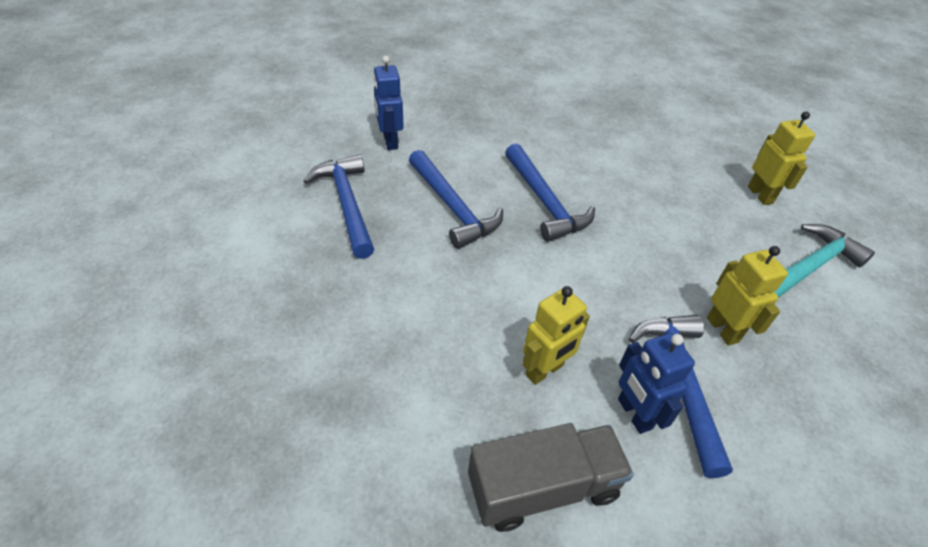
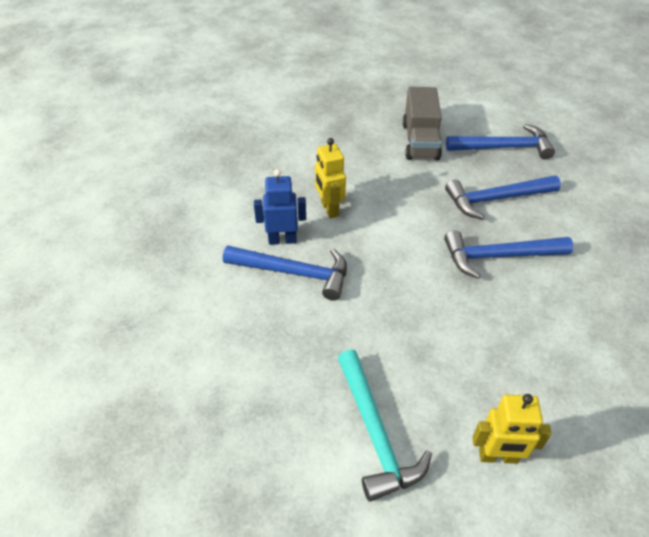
camera: 110 degrees right, 0 degrees up
blue robot [373,56,404,150] -> none
grey truck [468,423,634,532] -> grey truck moved to [403,87,442,160]
yellow robot [707,246,788,346] -> none

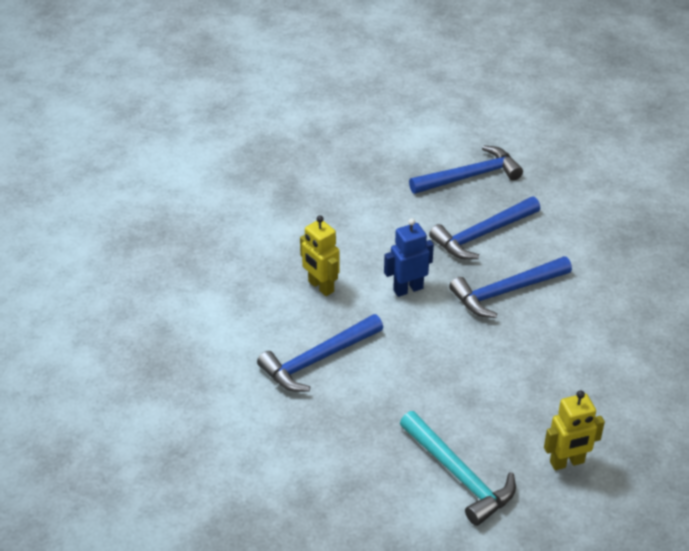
camera: 20 degrees left, 5 degrees down
blue hammer [223,246,347,301] -> blue hammer turned 150 degrees clockwise [257,314,383,392]
blue robot [254,169,306,245] -> blue robot moved to [384,218,434,297]
grey truck [403,87,442,160] -> none

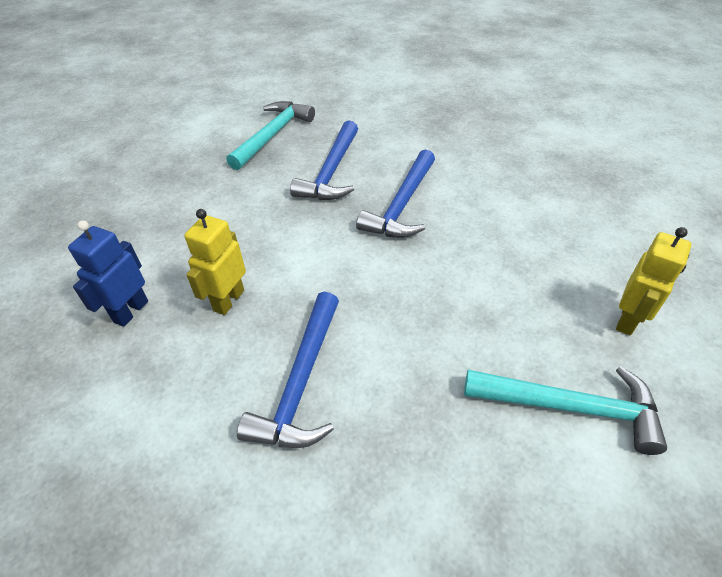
camera: 40 degrees left, 5 degrees up
yellow robot [300,215,339,296] -> yellow robot turned 105 degrees clockwise [184,209,246,315]
blue robot [384,218,434,297] -> blue robot moved to [68,220,148,327]
blue hammer [409,145,523,194] -> turquoise hammer [226,101,315,170]

